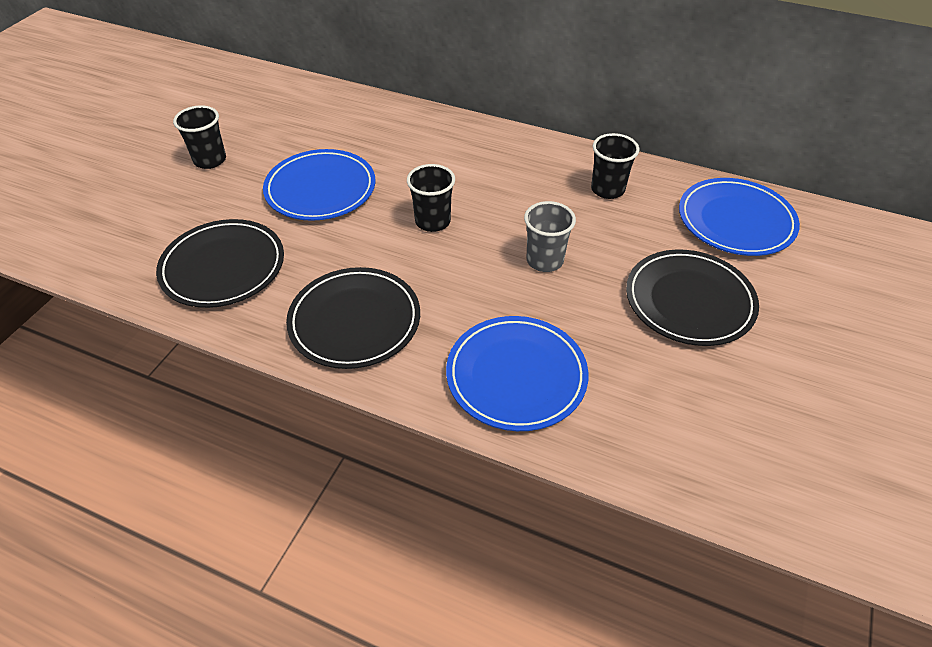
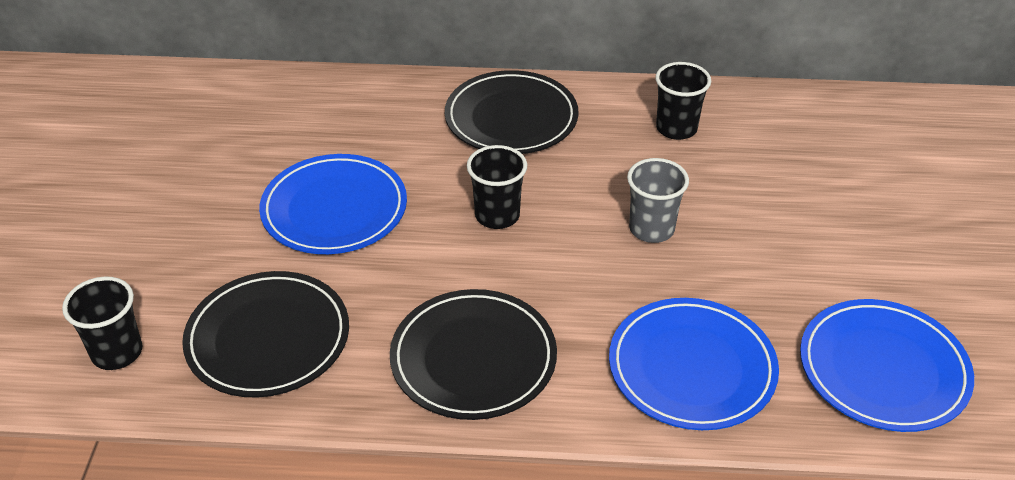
camera: 20 degrees left, 5 degrees down
black cup [173,105,226,169] -> black cup moved to [62,276,142,370]
black plate [626,249,759,346] -> black plate moved to [445,70,579,154]
blue plate [679,178,800,256] -> blue plate moved to [800,299,974,432]

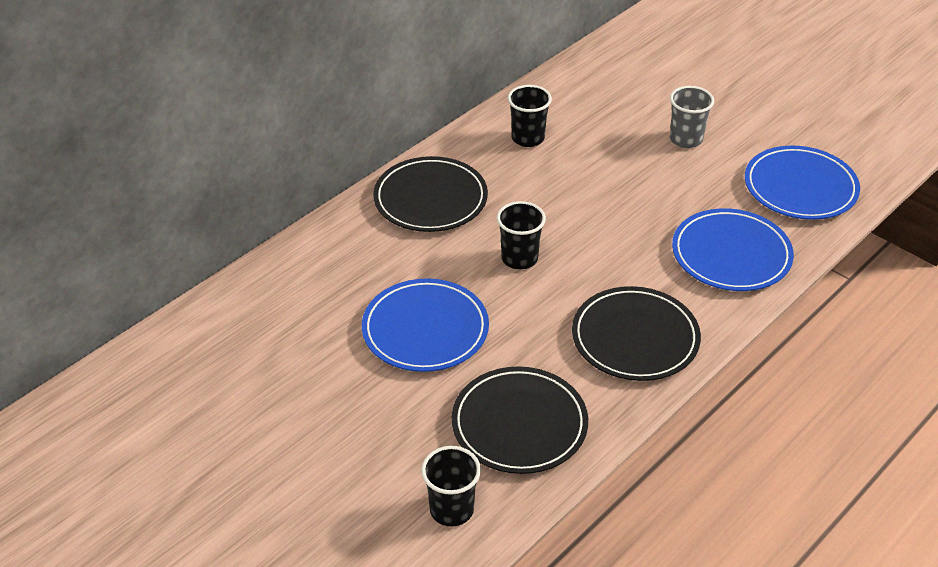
camera: 50 degrees left, 0 degrees up
grey cup [627,158,689,243] -> grey cup moved to [670,86,714,148]

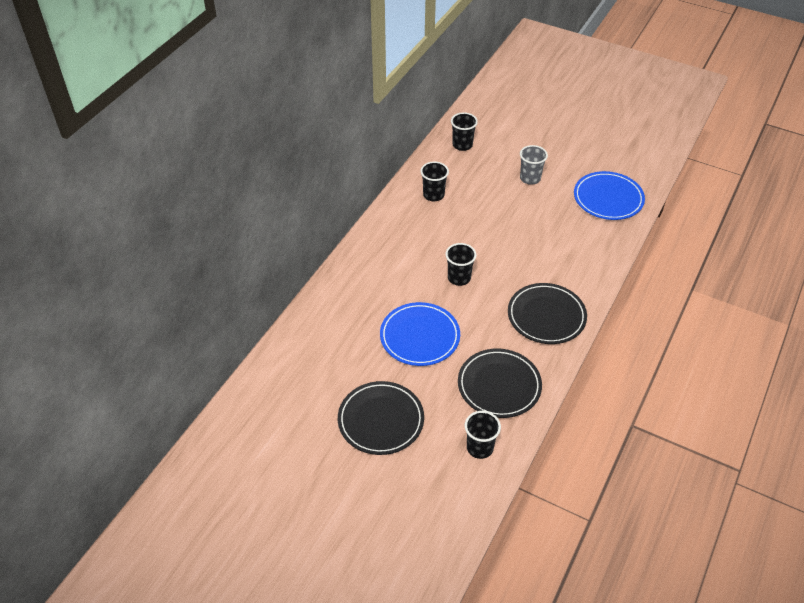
camera: 15 degrees left, 5 degrees up
black plate [373,156,488,232] -> black plate moved to [338,381,424,455]
blue plate [672,208,794,291] -> none
none -> black cup [451,112,478,151]

